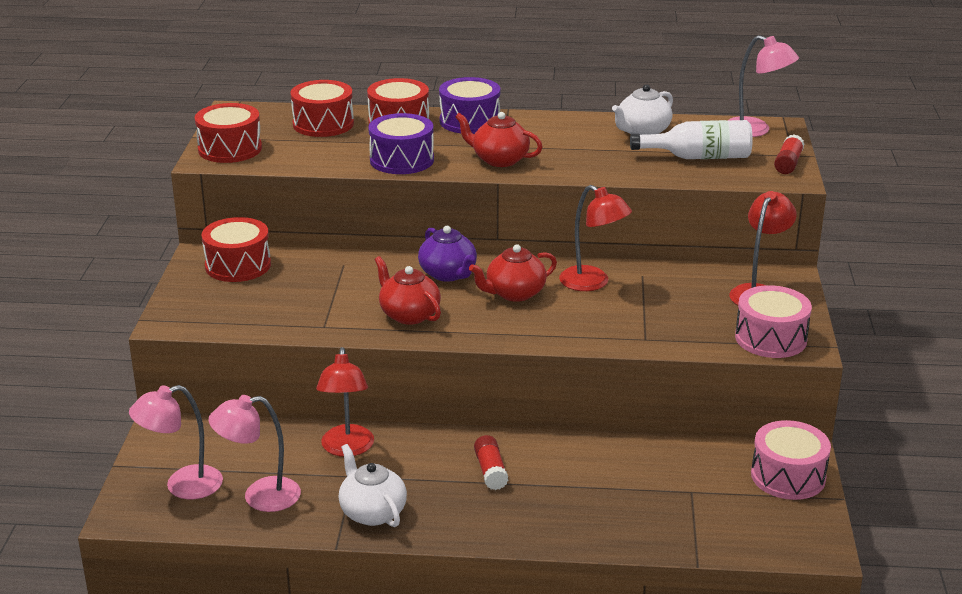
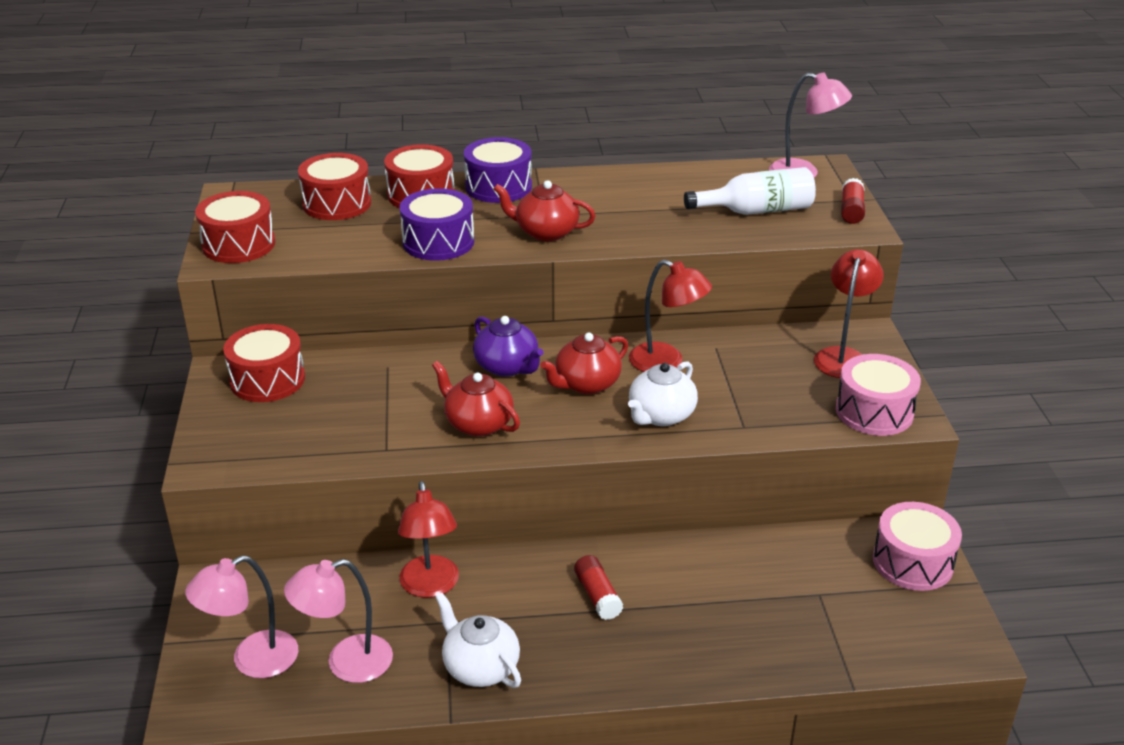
camera: 10 degrees left, 5 degrees up
white teapot [612,84,673,135] -> white teapot moved to [628,361,698,426]

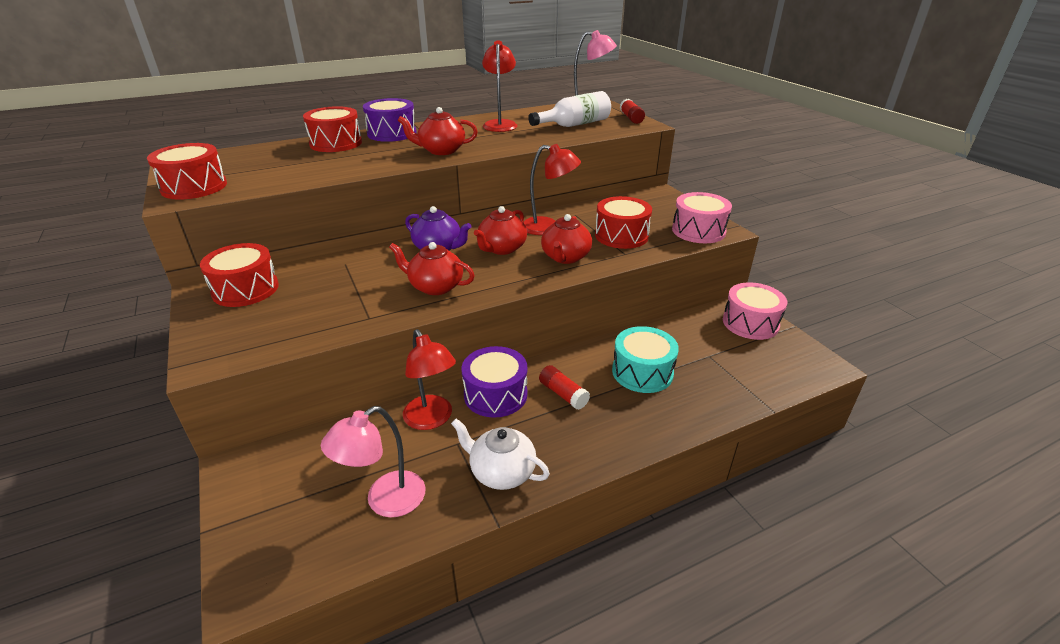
camera: 20 degrees left, 0 degrees up
pink lamp [185,555,298,678] -> none
red drum [298,153,371,220] -> red drum moved to [595,196,652,249]
purple drum [400,188,474,261] -> purple drum moved to [462,346,528,418]
white teapot [628,361,698,426] -> red teapot [541,214,592,264]
red lamp [814,249,884,378] -> red lamp moved to [482,40,518,132]
none -> turquoise drum [612,326,679,393]

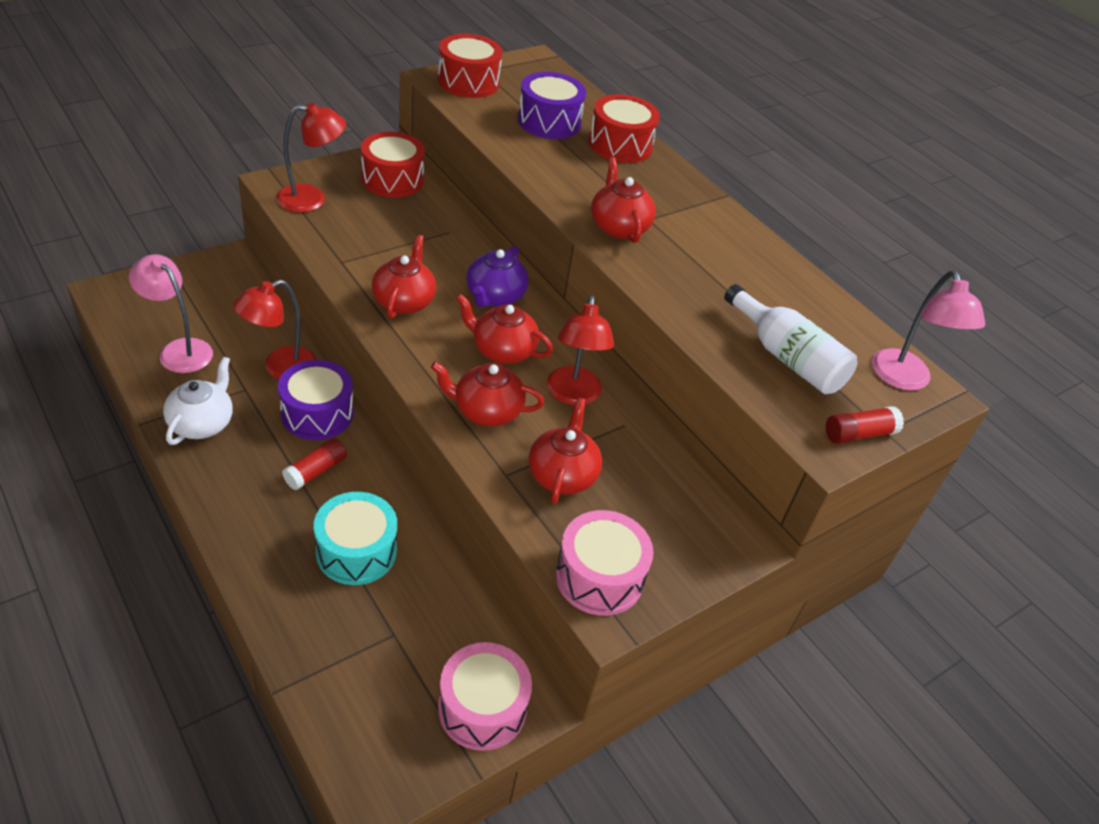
camera: 75 degrees right, 10 degrees up
purple drum [363,98,417,142] -> purple drum moved to [518,72,586,139]
red lamp [482,40,518,132] -> red lamp moved to [276,103,346,212]
red drum [595,196,652,249] -> red teapot [529,398,602,504]

